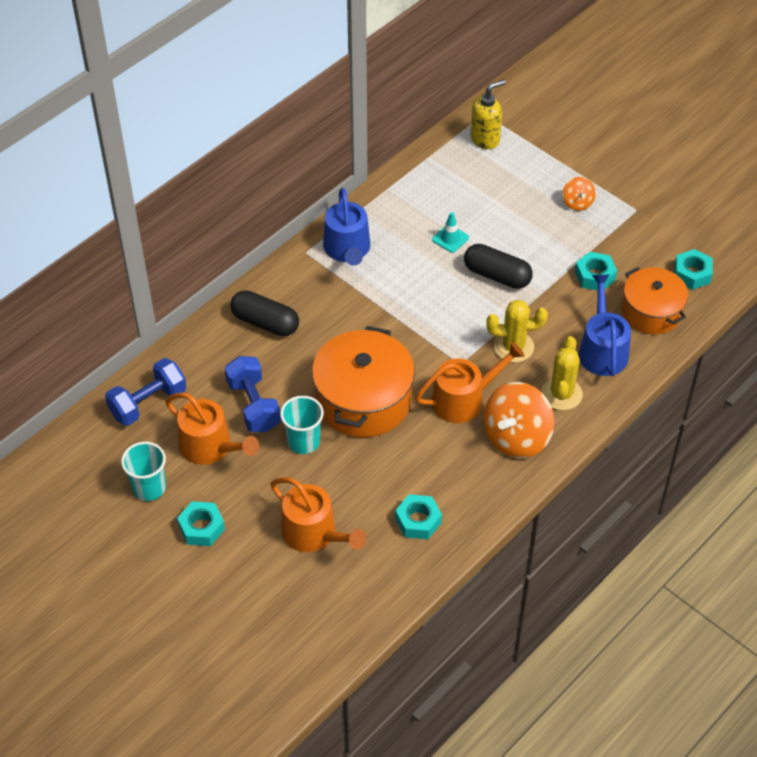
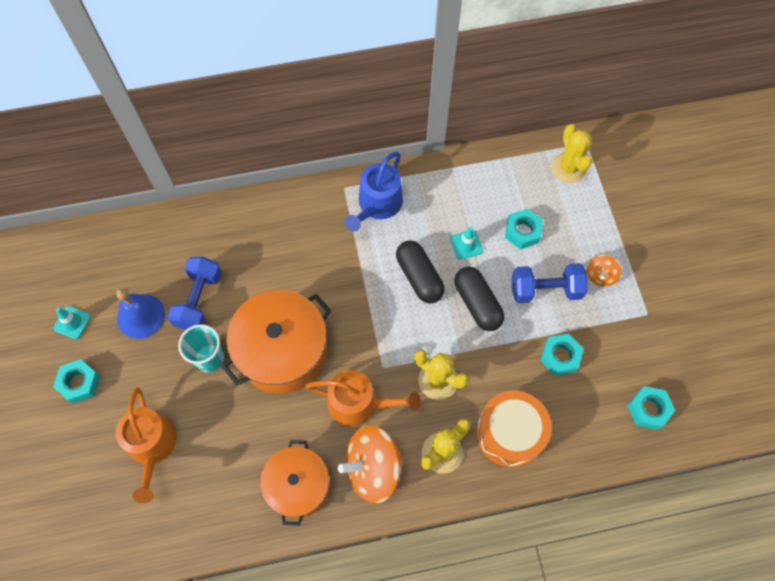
camera: 35 degrees right, 15 degrees up
blue dumbbell [105,358,186,426] -> blue dumbbell moved to [512,263,588,303]
turquoise cup [121,442,166,501] -> turquoise traffic cone [54,306,91,339]
orange watering can [165,392,259,465] -> blue bell [116,288,165,339]
black capsule [230,290,299,336] -> black capsule moved to [396,240,445,304]
turquoise nut [395,494,442,539] -> turquoise nut moved to [505,209,543,249]
yellow soap dispenser [471,79,506,149] -> yellow cactus [551,124,592,183]
blue watering can [579,275,631,376] -> orange drum [476,391,552,467]
orange pot [622,267,688,334] -> orange pot moved to [260,440,330,526]

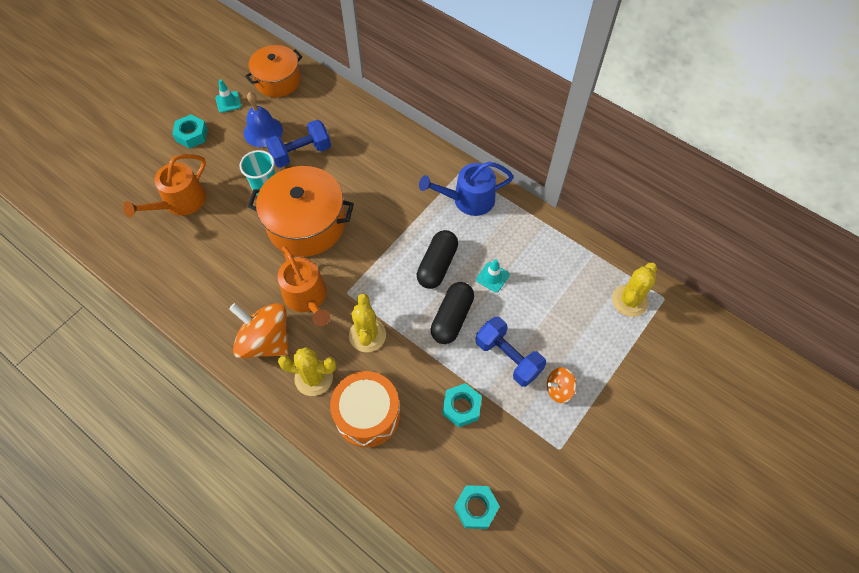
camera: 50 degrees right, 5 degrees down
orange pot [260,440,330,526] -> orange pot moved to [245,45,302,97]
turquoise nut [505,209,543,249] -> none

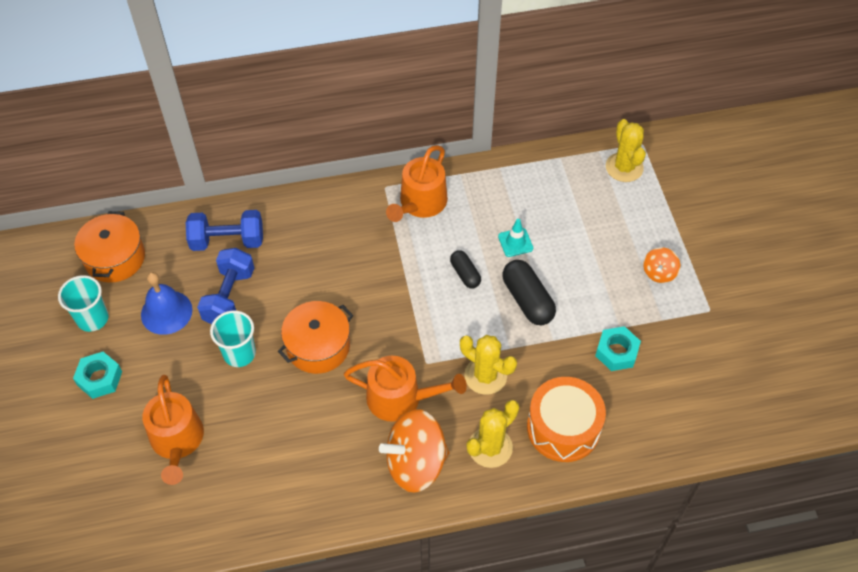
camera: 50 degrees left, 5 degrees down
turquoise traffic cone [215,79,241,113] -> turquoise cup [58,275,109,332]
orange pot [248,166,354,257] -> orange pot [278,301,353,374], size x0.66
black capsule [417,230,458,289] -> black capsule [450,250,481,289], size x0.60
blue watering can [419,162,514,216] -> orange watering can [386,145,448,222]
turquoise nut [454,485,500,529] -> none
blue dumbbell [476,317,546,387] -> blue dumbbell moved to [186,210,263,251]

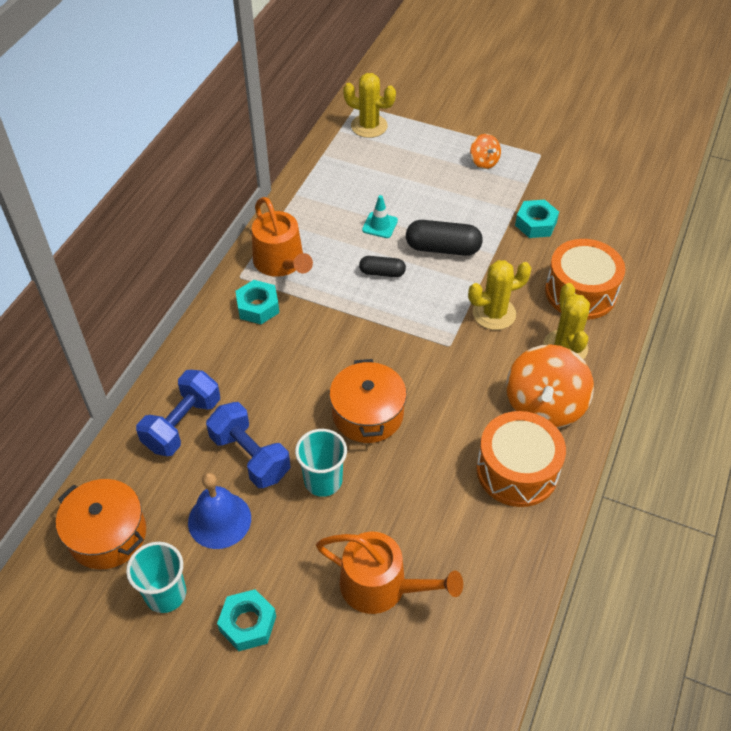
camera: 55 degrees left, 5 degrees down
orange watering can [344,356,467,422] -> none
none -> turquoise nut [235,280,279,324]
none -> orange drum [476,411,566,507]

